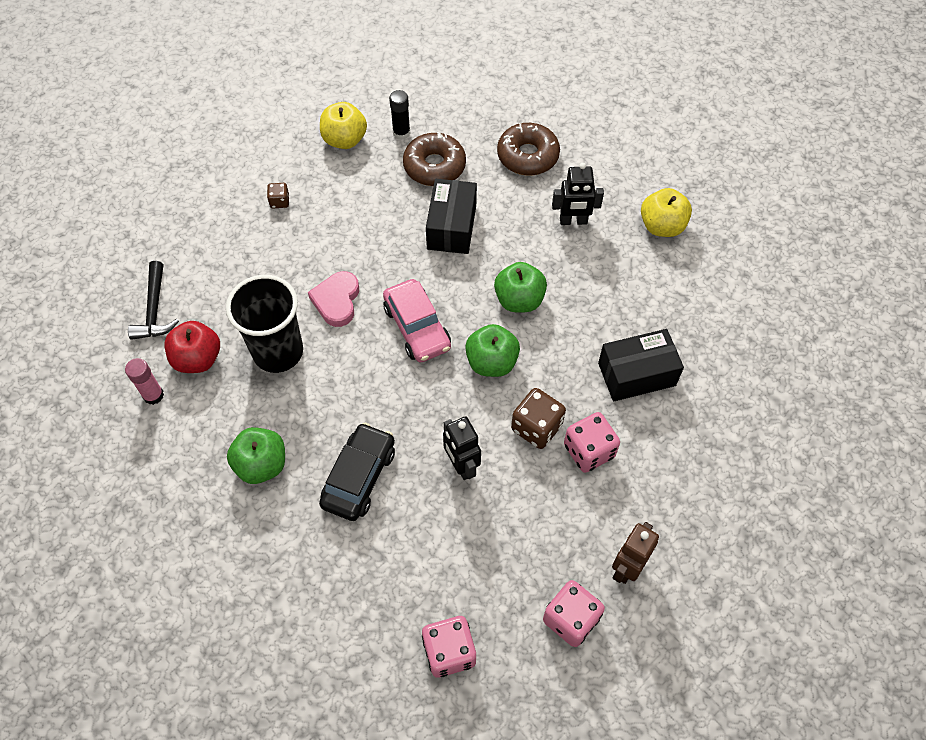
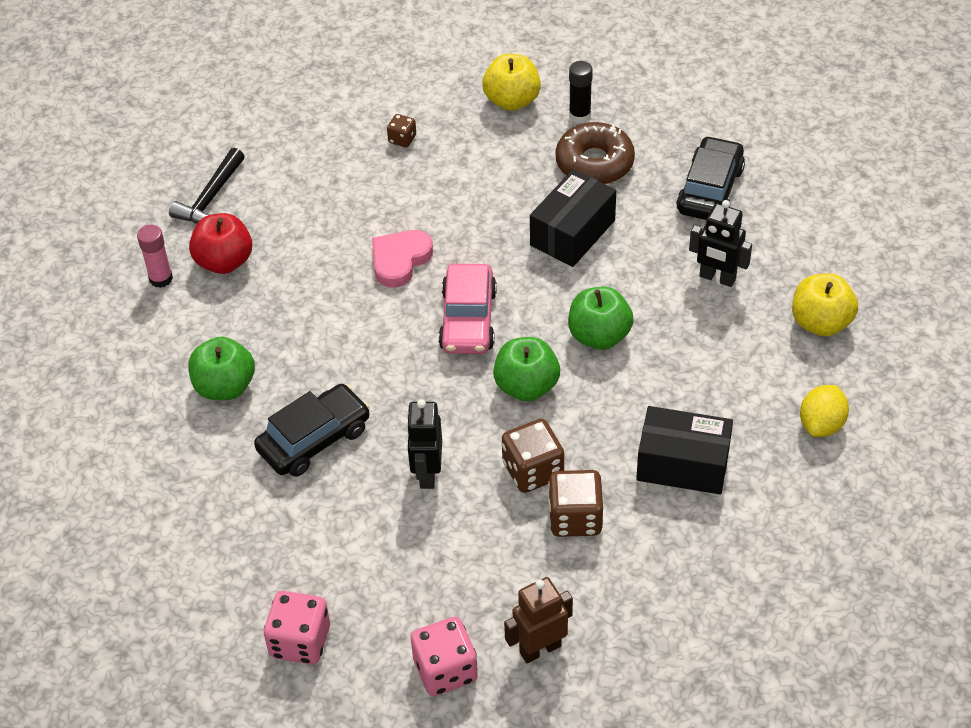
camera: 30 degrees right, 10 degrees down
black cup [226,275,303,373] -> none
brown donut [497,123,560,176] -> black car [676,136,745,220]
pink dice [564,412,620,473] -> brown dice [548,470,603,537]
none -> yellow lemon [800,385,849,437]

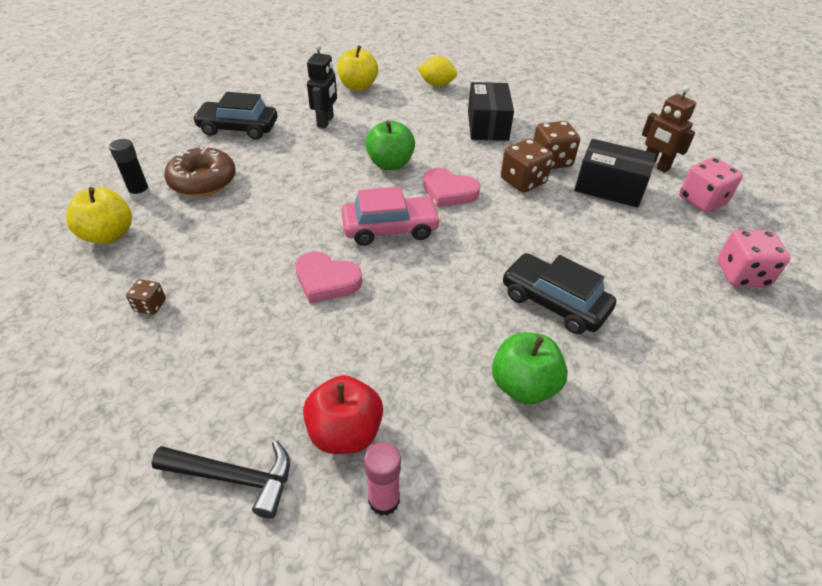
camera: 105 degrees left, 5 degrees down
black robot [406,399,442,489] -> none
green apple [493,337,560,401] -> pink heart [423,168,480,207]
black box [530,169,616,267] -> black box moved to [574,139,656,208]

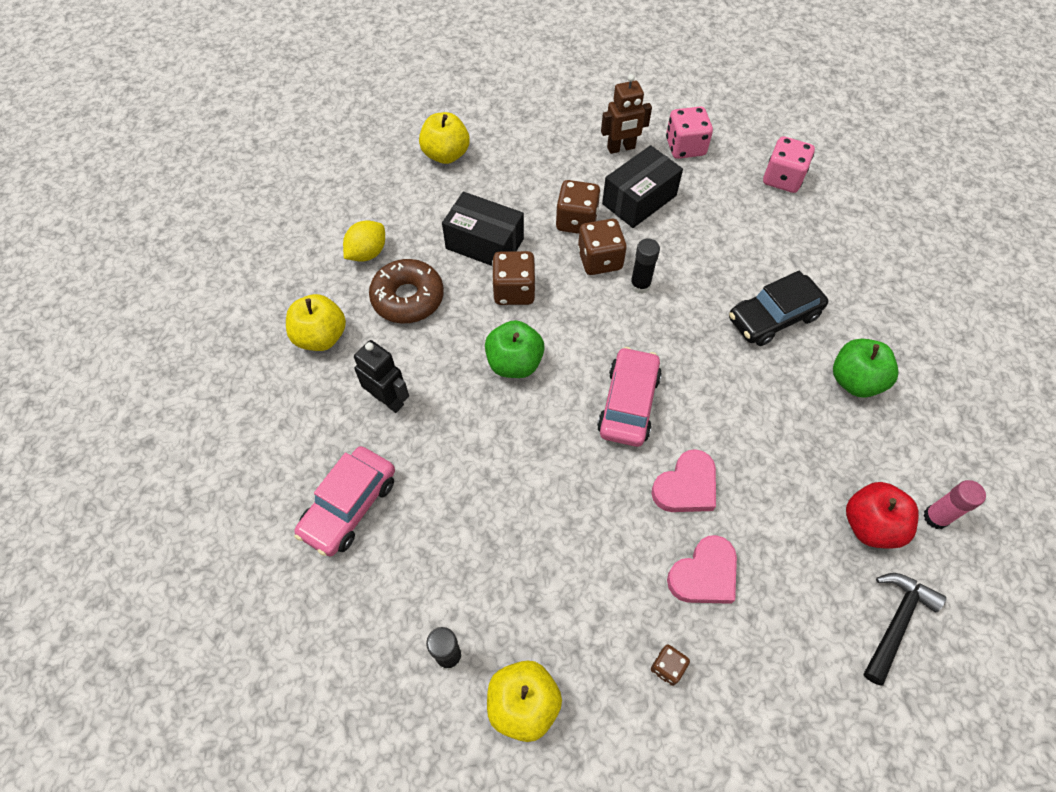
camera: 65 degrees left, 15 degrees up
brown donut [164,146,236,197] -> brown donut moved to [369,259,444,323]
black car [192,92,277,140] -> pink car [294,446,395,556]
pink heart [423,168,480,207] -> pink heart moved to [667,535,737,604]
none -> yellow apple [419,112,470,164]
none -> brown dice [492,251,535,305]
none -> black glue stick [630,239,660,294]

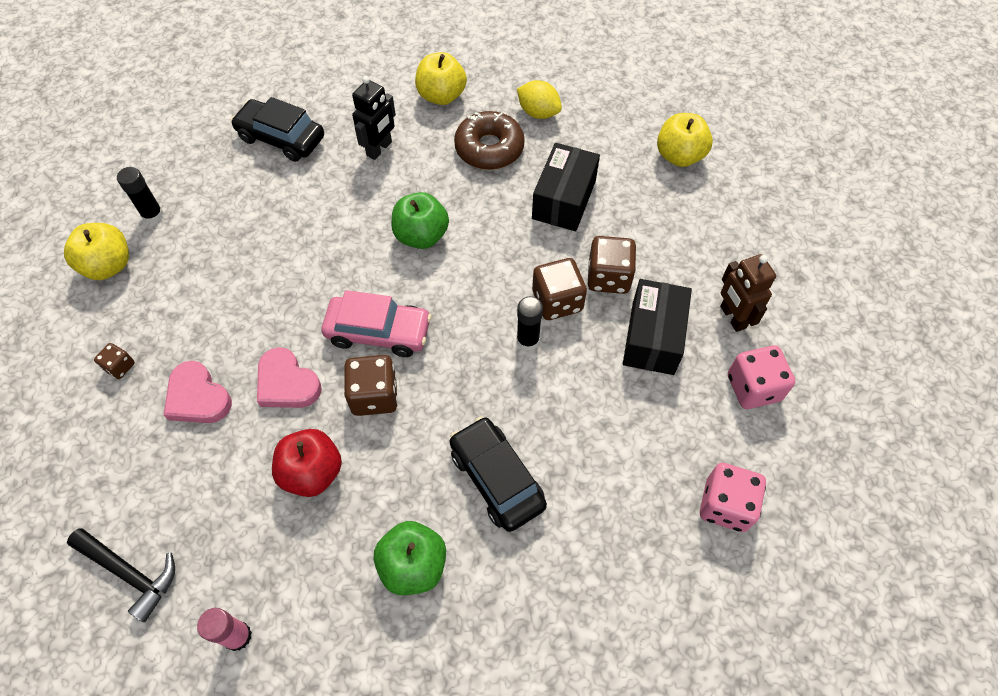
camera: 85 degrees right, 0 degrees up
pink car [294,446,395,556] -> black car [231,97,324,162]
brown dice [492,251,535,305] -> brown dice moved to [344,355,398,416]
black box [602,145,683,228] -> black box turned 60 degrees clockwise [623,279,692,375]
red apple [846,482,919,549] -> red apple moved to [272,429,342,497]

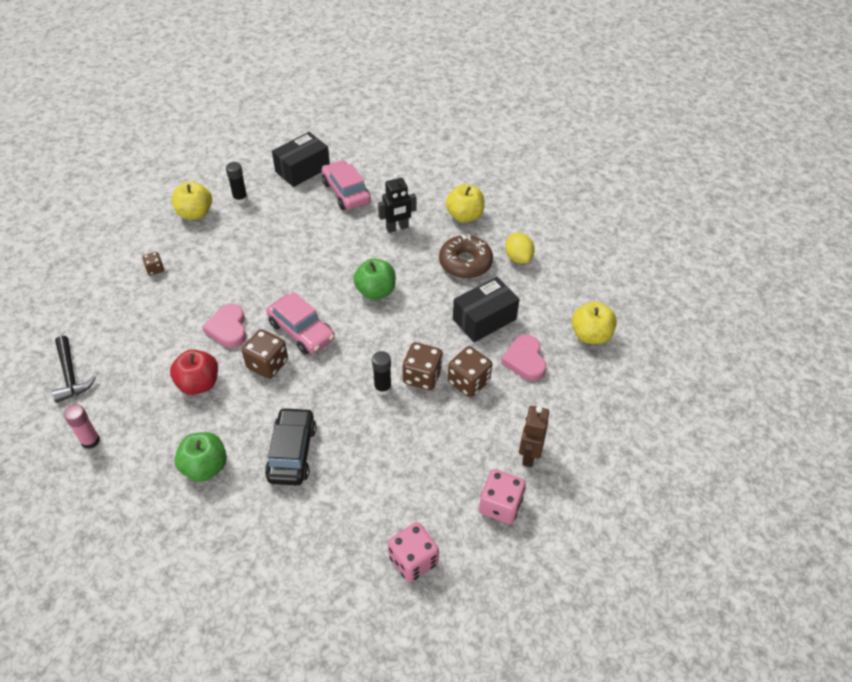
camera: 35 degrees right, 10 degrees down
pink heart [164,361,232,423] -> pink heart moved to [501,335,546,381]
black car [231,97,324,162] -> pink car [322,160,371,210]
black box [623,279,692,375] -> black box moved to [272,132,330,187]

